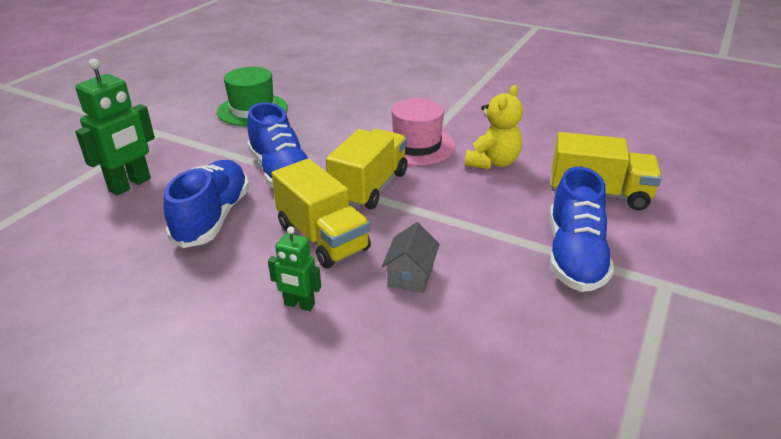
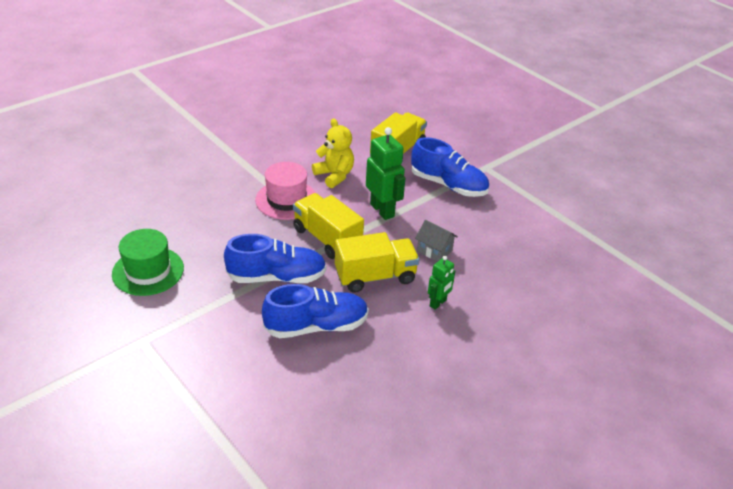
camera: 70 degrees left, 5 degrees up
green robot [75,58,155,196] -> green robot moved to [366,127,405,220]
blue shoe [164,160,249,248] -> blue shoe turned 135 degrees clockwise [262,284,369,338]

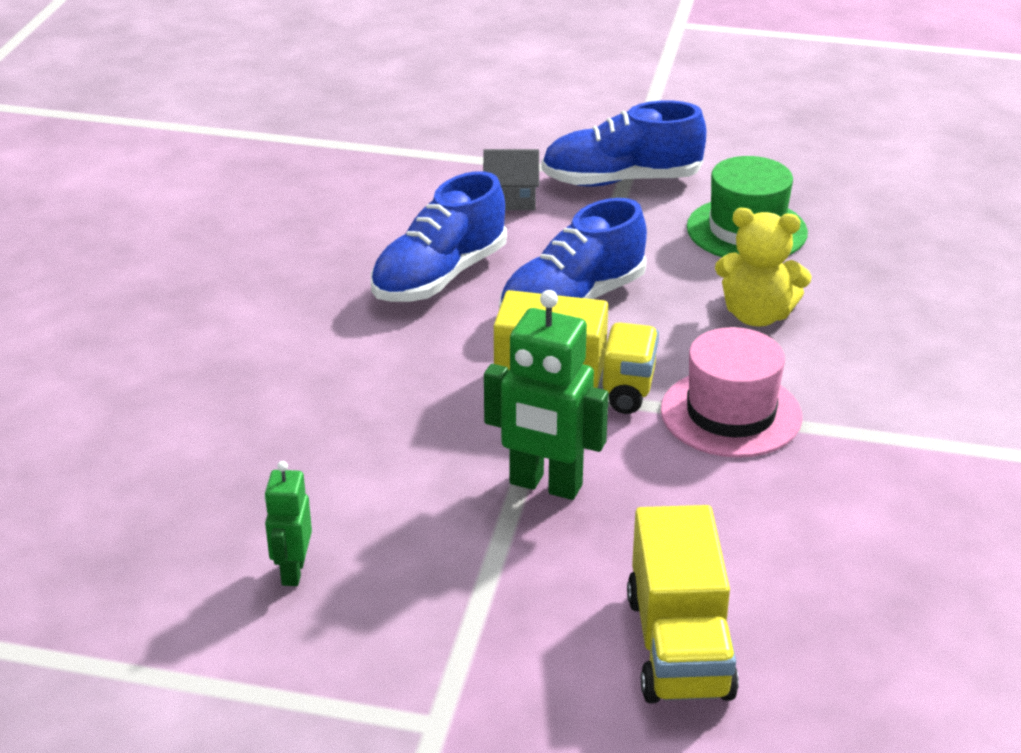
camera: 145 degrees right, 5 degrees down
yellow teddy bear [312,118,354,188] -> yellow teddy bear moved to [715,208,811,327]
yellow truck [335,232,420,293] -> none
blue shoe [411,137,489,197] -> blue shoe moved to [541,100,706,186]
grey house [415,220,458,262] -> grey house moved to [483,149,539,210]
green robot [428,256,455,310] -> green robot moved to [264,461,312,586]

